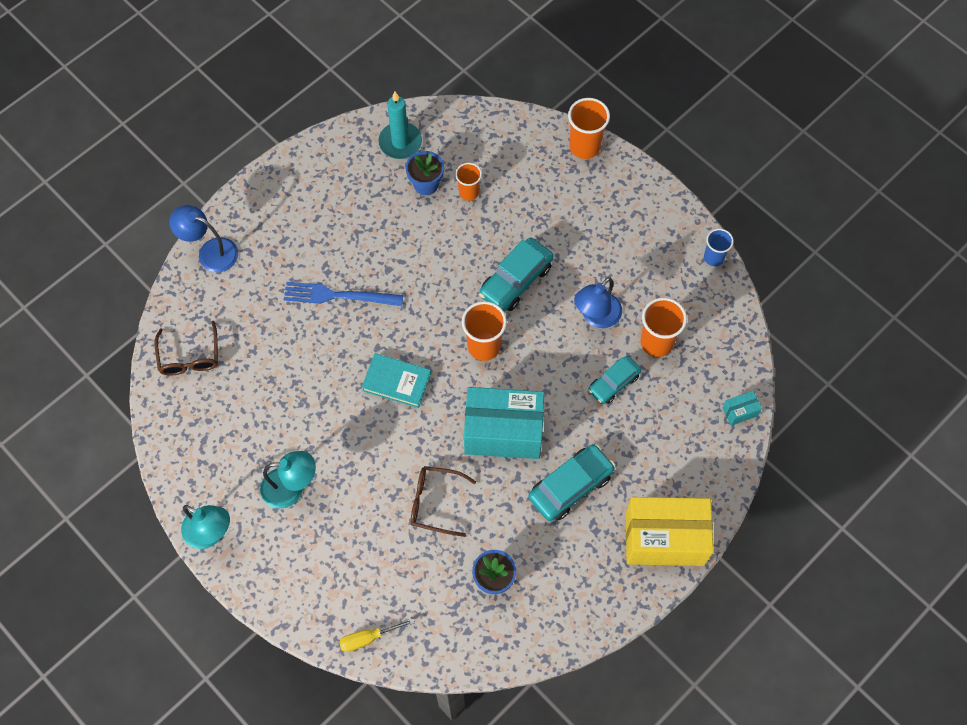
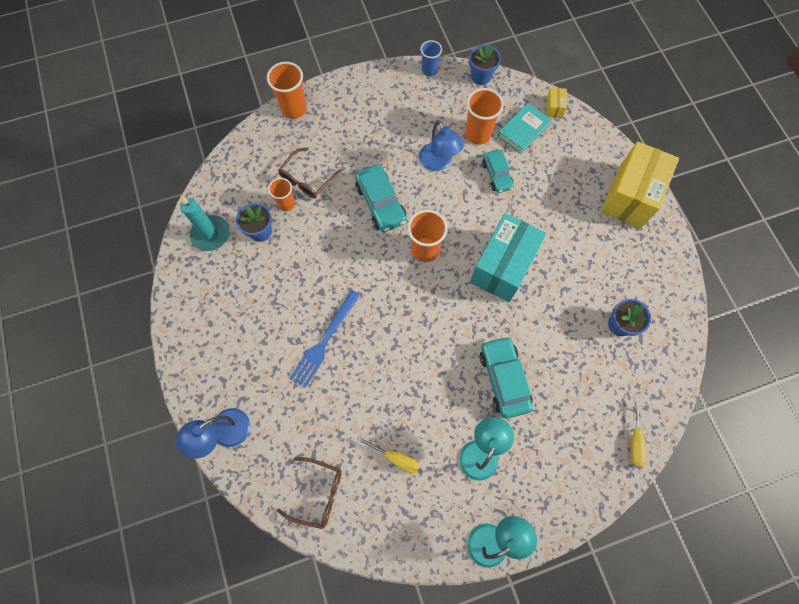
camera: 65 degrees left, 5 degrees up
turquoise book [361,353,431,408] -> turquoise book moved to [497,103,552,154]
brown glasses [410,466,476,537] -> brown glasses moved to [278,147,342,199]
turquoise car [529,444,615,521] -> turquoise car moved to [480,336,533,419]
turquoise box [722,391,762,426] -> yellow box [546,88,567,118]
none -> yellow screwdriver [357,437,420,473]
none -> blue flower pot [469,45,501,85]

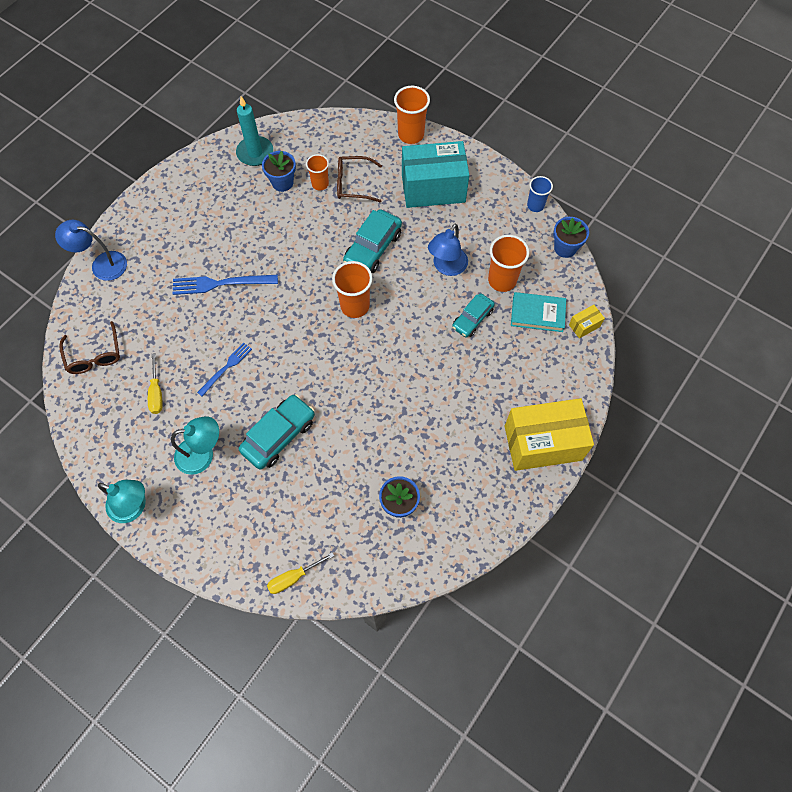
camera: 55 degrees right, 5 degrees down
turquoise box [470,213,546,302] -> turquoise box moved to [402,141,469,208]
none -> blue fork [197,342,252,397]

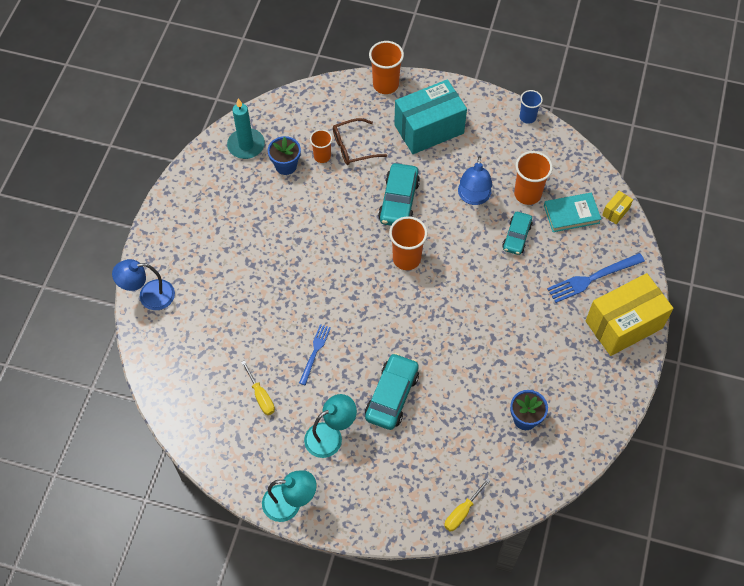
camera: 20 degrees left, 5 degrees down
brown glasses [59,321,120,374] -> none
blue fork [172,274,278,295] -> blue fork moved to [547,253,645,303]
blue flower pot [553,217,589,258] -> none

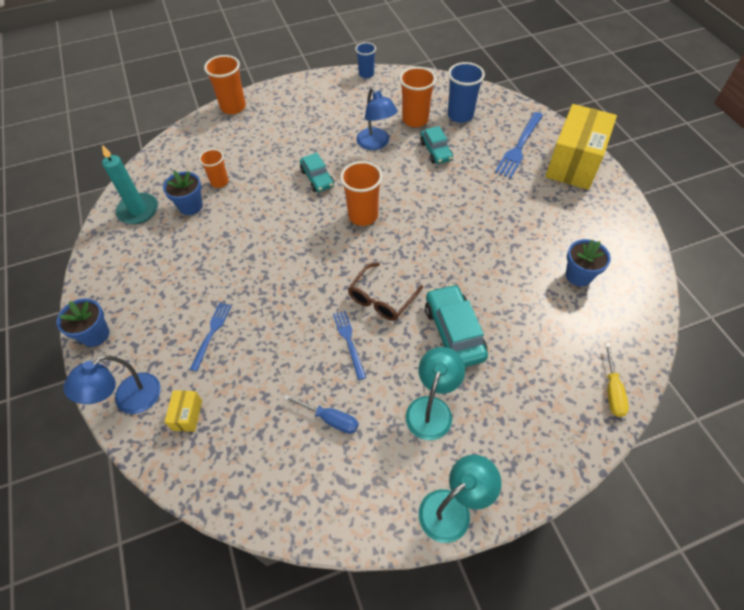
camera: 35 degrees left, 5 degrees down
yellow screwdriver [241,360,275,415] -> blue screwdriver [284,394,359,434]
brown glasses [333,118,387,165] -> brown glasses moved to [348,263,423,321]
turquoise car [378,163,420,226] -> turquoise car [300,153,334,192], size x0.65
turquoise box [394,79,467,154] -> none
turquoise book [544,193,601,232] -> blue cup [448,62,485,123]
yellow box [602,191,633,224] -> yellow box moved to [165,390,202,432]
none -> blue flower pot [56,298,109,347]
none -> blue fork [189,303,232,372]

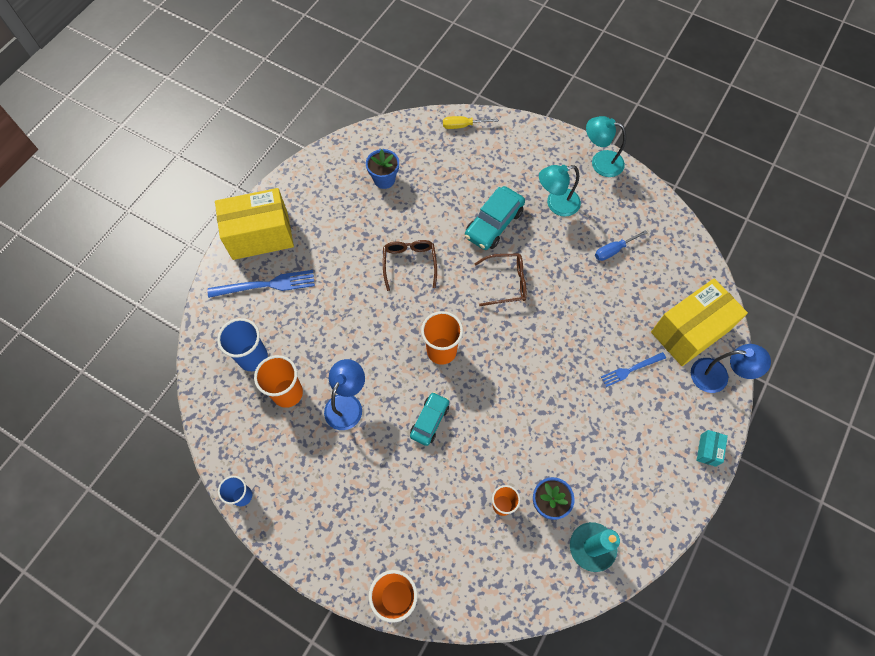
camera: 130 degrees left, 10 degrees up
blue flower pot [56,298,109,347] -> turquoise box [696,430,728,467]
yellow box [165,390,202,432] -> yellow box [651,278,748,366], size x2.48
blue screwdriver [284,394,359,434] -> blue screwdriver turned 105 degrees counterclockwise [595,230,647,261]
blue fork [333,311,366,380] -> none
turquoise car [420,126,453,164] -> none
yellow screwdriver [605,343,629,417] -> yellow screwdriver turned 150 degrees counterclockwise [443,116,498,129]
none -> brown glasses [383,240,437,291]

